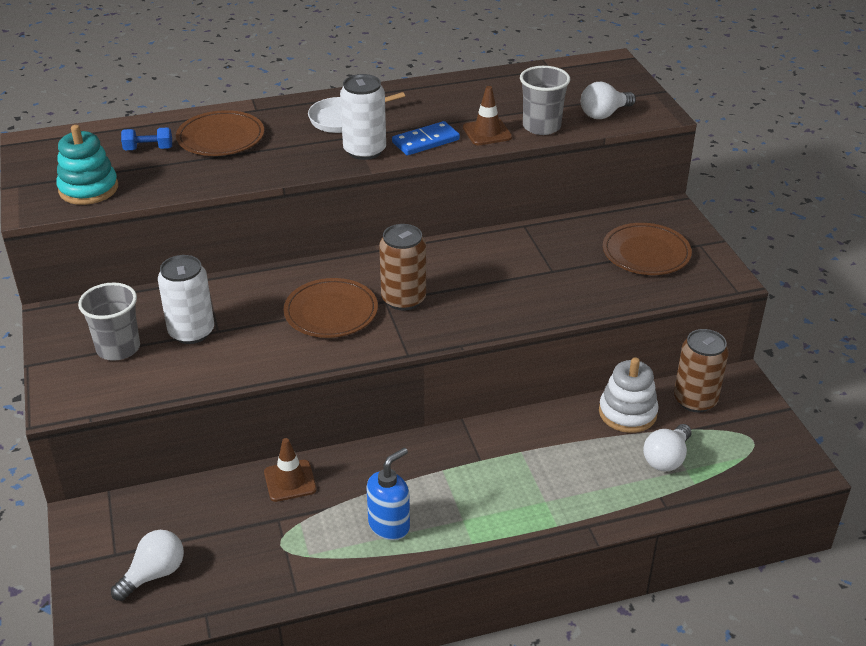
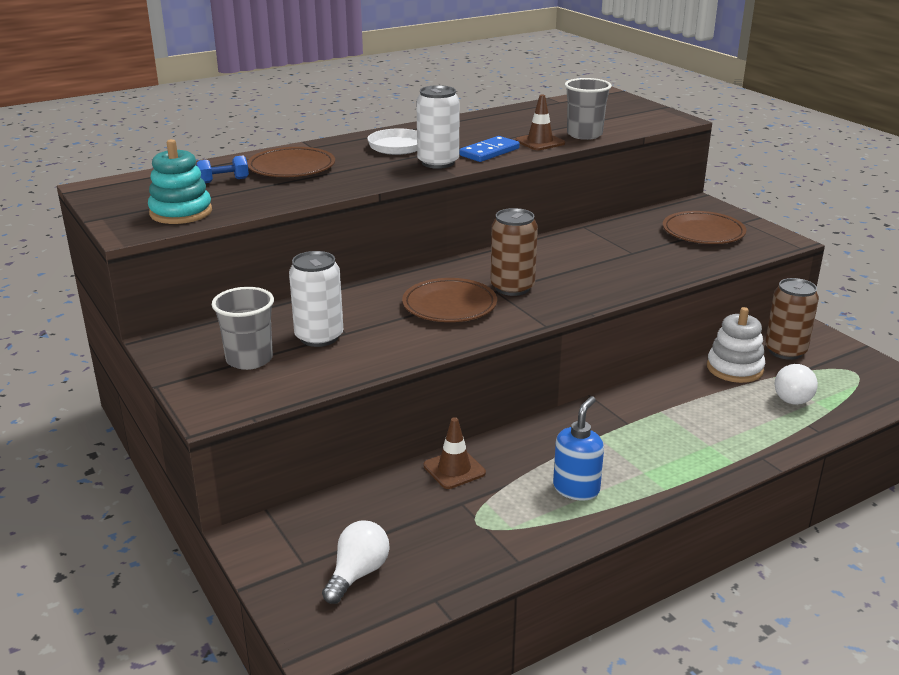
camera: 15 degrees left, 10 degrees down
white light bulb [581,82,636,119] -> none

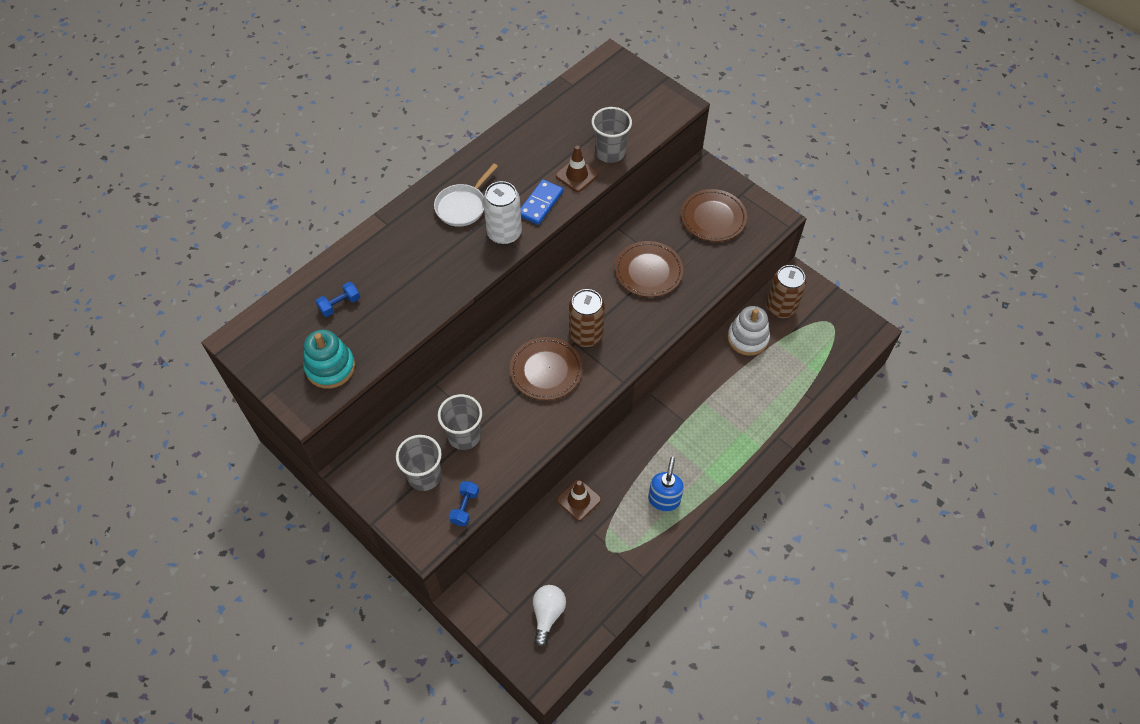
camera: 15 degrees left, 30 degrees up
brown plate [247,147,335,177] -> brown plate moved to [615,241,683,297]
white can [289,251,343,347] -> grey cup [438,394,482,450]
white light bulb [775,364,818,405] -> none
none -> blue dumbbell [449,481,479,526]

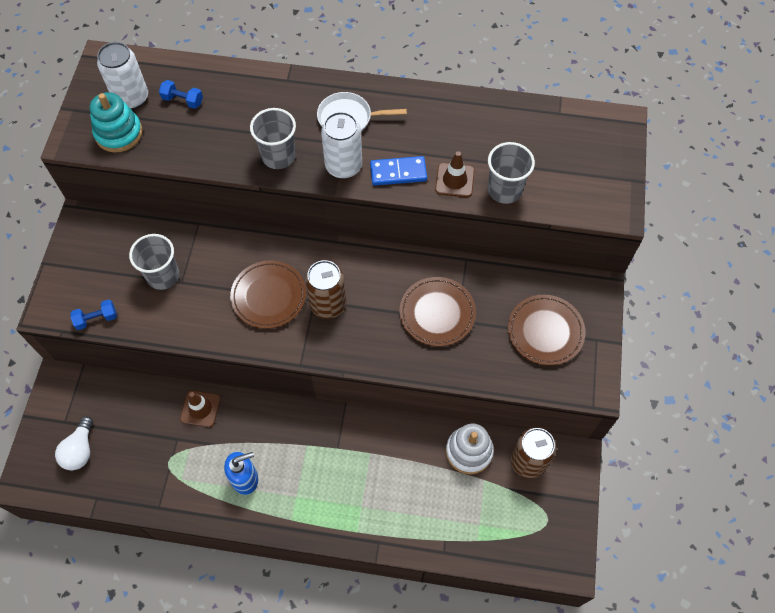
camera: 55 degrees right, 5 degrees up
grey cup [396,435,442,491] -> grey cup moved to [250,108,296,169]
white light bulb [533,585,566,647] -> white light bulb turned 120 degrees clockwise [55,416,93,470]
none -> white can [97,42,148,109]

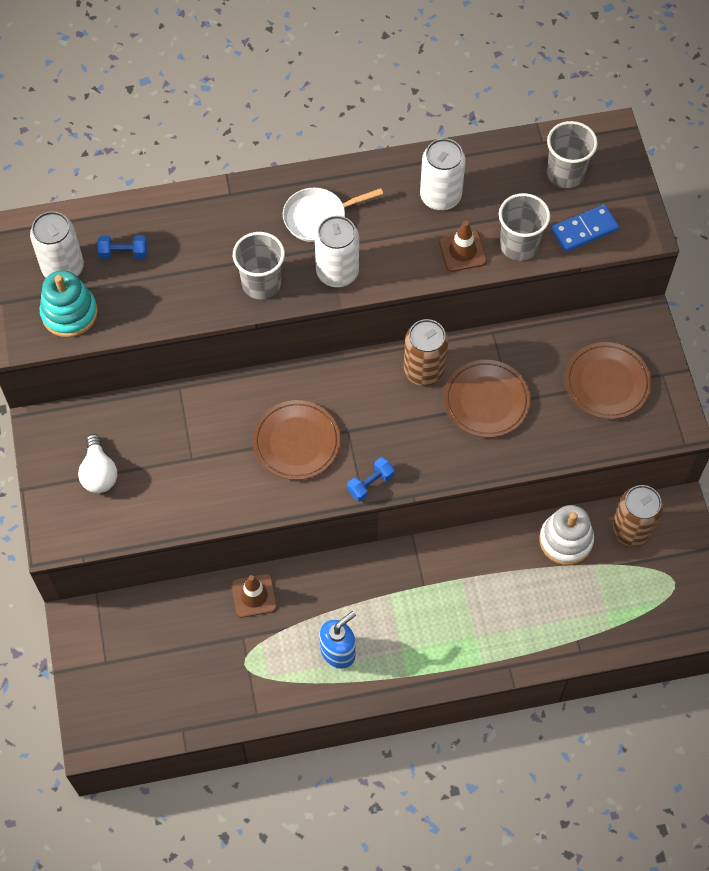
camera: 20 degrees left, 0 degrees up
white light bulb [55,416,93,470] -> white light bulb moved to [78,434,118,493]
blue dumbbell [70,300,117,330] -> blue dumbbell moved to [347,457,395,502]
grey cup [129,234,179,290] -> grey cup moved to [547,121,598,188]
brown can [305,260,346,319] -> brown can moved to [404,319,448,386]
blue domino [370,156,427,186] -> blue domino moved to [551,204,619,252]
none -> white can [420,138,466,210]

